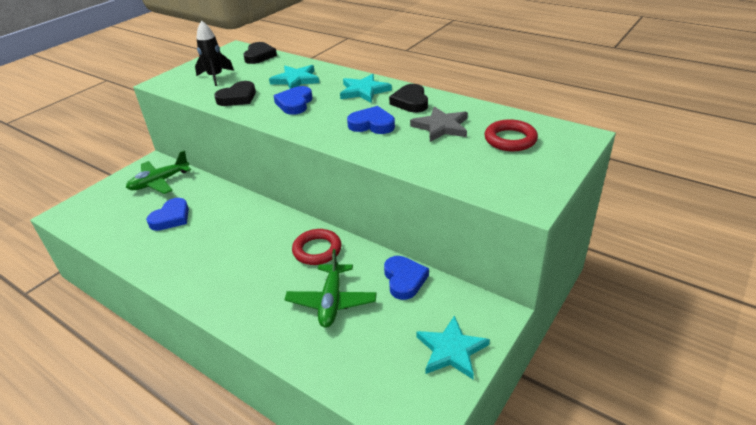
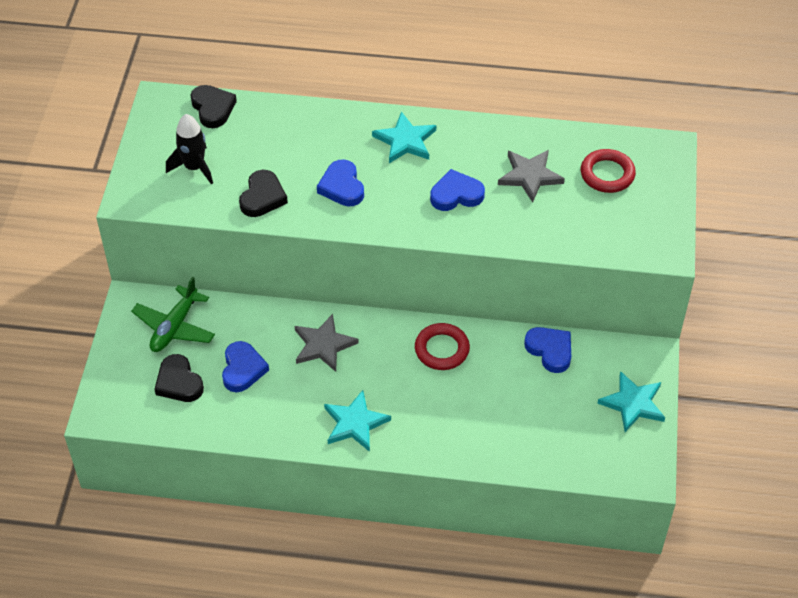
camera: 30 degrees left, 15 degrees up
turquoise star [269,65,320,89] -> turquoise star moved to [324,390,391,452]
green plane [285,249,377,328] -> none
black heart [389,84,428,112] -> black heart moved to [154,354,204,402]
none -> grey star [295,314,359,372]

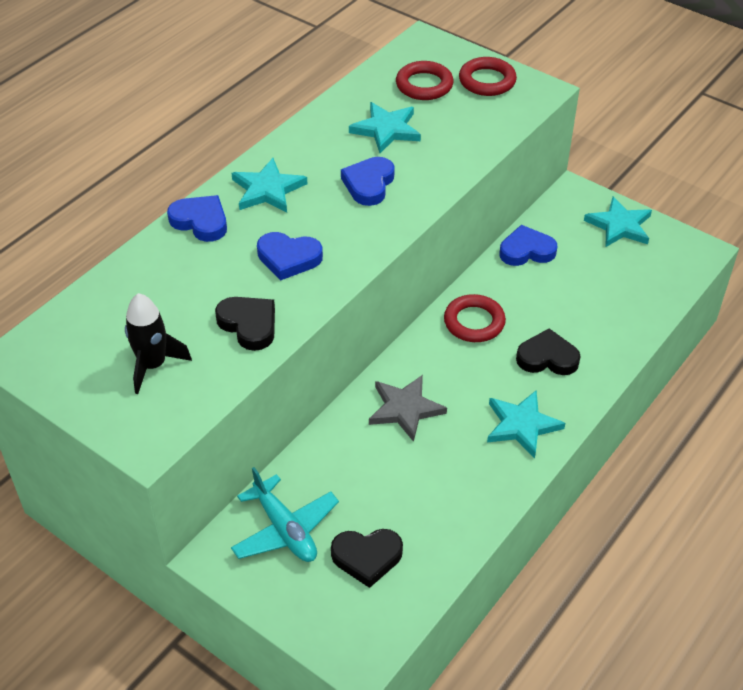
camera: 60 degrees left, 5 degrees down
green plane [131,277,215,352] -> turquoise plane [231,467,339,562]
black heart [190,85,237,128] -> black heart moved to [516,328,581,375]
blue heart [222,341,269,392] -> blue heart moved to [167,195,227,242]
grey star [498,150,565,202] -> turquoise star [349,102,421,153]
none -> red ring [459,57,517,96]

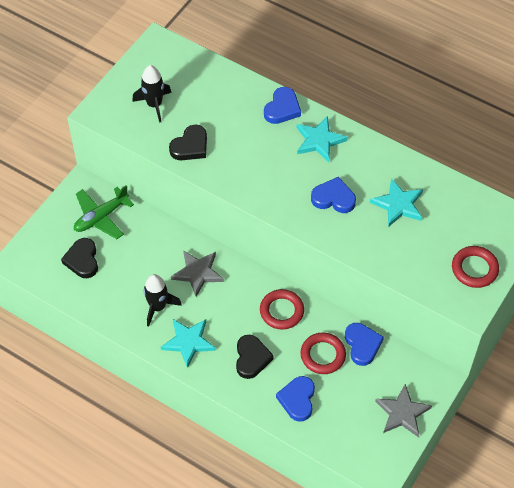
camera: 85 degrees right, 10 degrees up
turquoise plane [231,467,339,562] -> green plane [74,185,134,239]
blue heart [257,232,323,281] -> blue heart moved to [276,376,315,422]
red ring [396,61,454,100] -> red ring moved to [300,333,346,374]
turquoise star [584,197,652,247] -> grey star [375,384,432,438]
none -> black rocket [144,274,182,327]

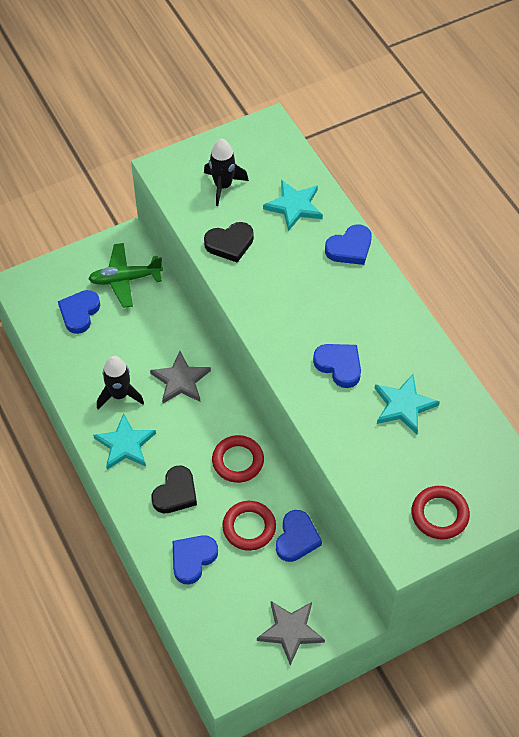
camera: 30 degrees right, 0 degrees up
black heart [61,238,98,278] -> blue heart [58,290,100,334]
turquoise star [297,116,348,162] -> turquoise star moved to [263,180,323,231]

